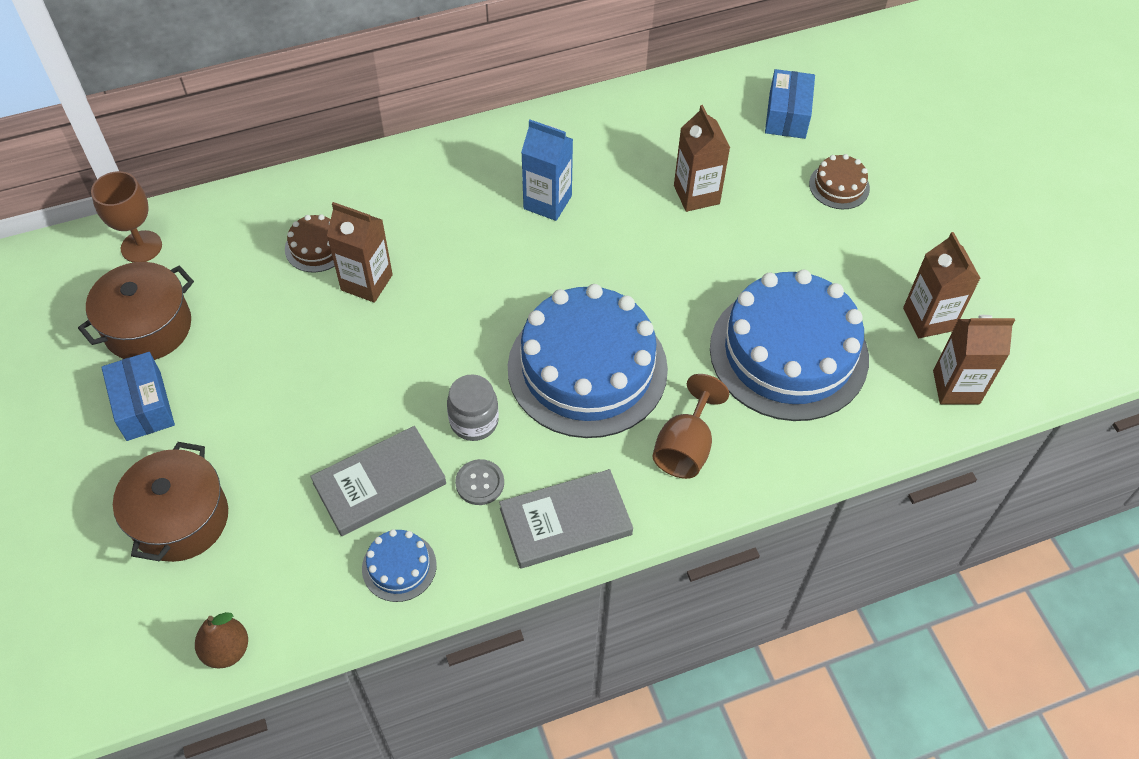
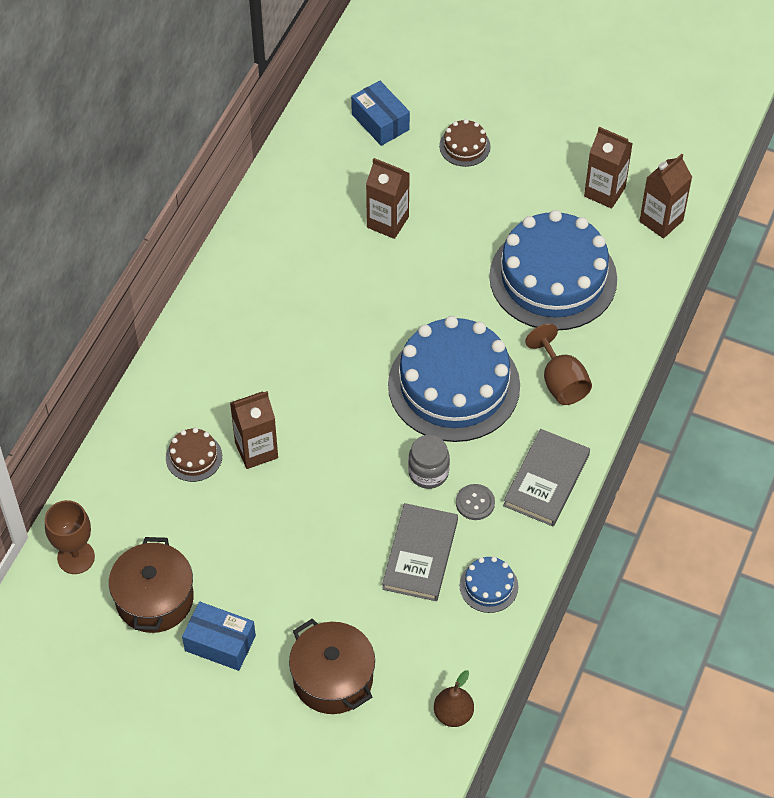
camera: 45 degrees left, 0 degrees up
blue carton [521,120,573,221] -> none

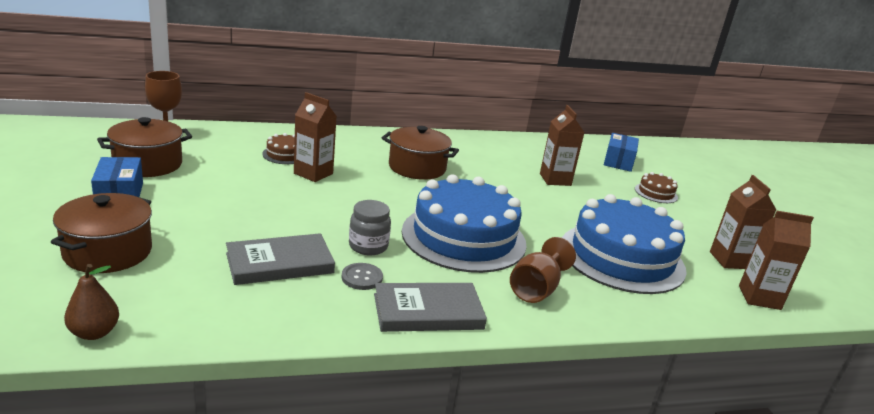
camera: 50 degrees right, 30 degrees down
blue cake [460,557,518,613] -> none
none -> brown pot [382,126,459,180]

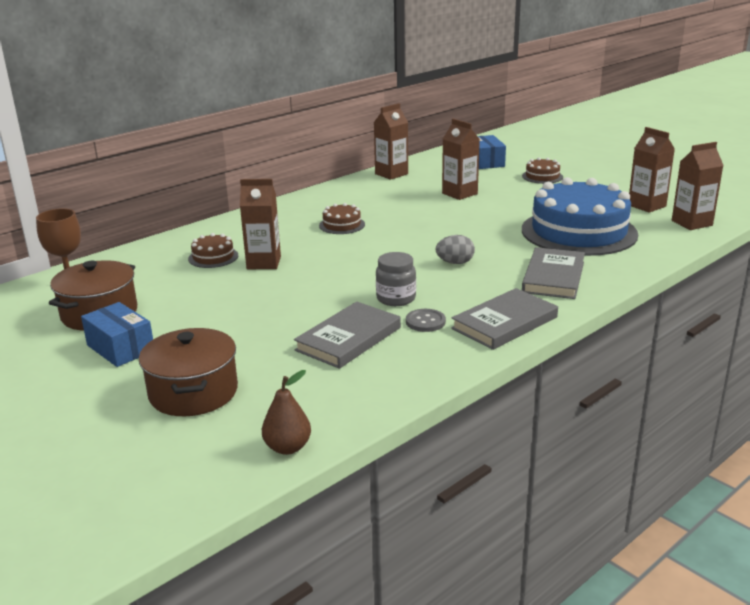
camera: 25 degrees left, 0 degrees up
brown pot [382,126,459,180] -> brown cake [319,203,365,234]
blue cake [402,174,527,273] -> grey egg [436,235,475,264]
brown goblet [510,237,576,303] -> grey book [522,247,585,299]
none -> brown carton [374,103,408,180]

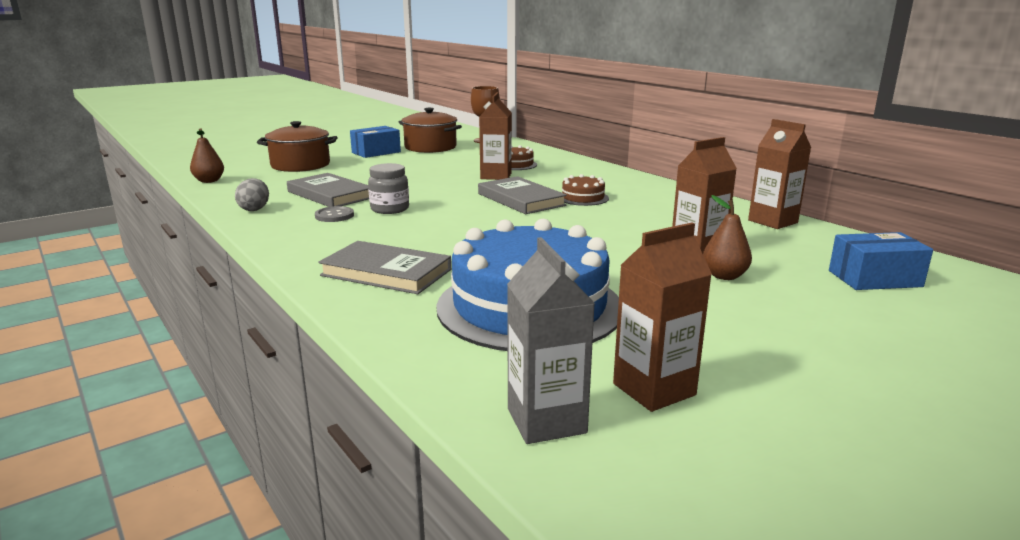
camera: 95 degrees right, 5 degrees down
grey egg [436,235,475,264] -> grey egg moved to [235,178,269,211]
grey book [451,288,558,350] -> grey book moved to [478,176,567,214]
brown cake [522,157,563,184] -> none
brown carton [672,142,724,230] -> grey carton [507,237,595,444]
none -> brown pear [703,195,752,280]

